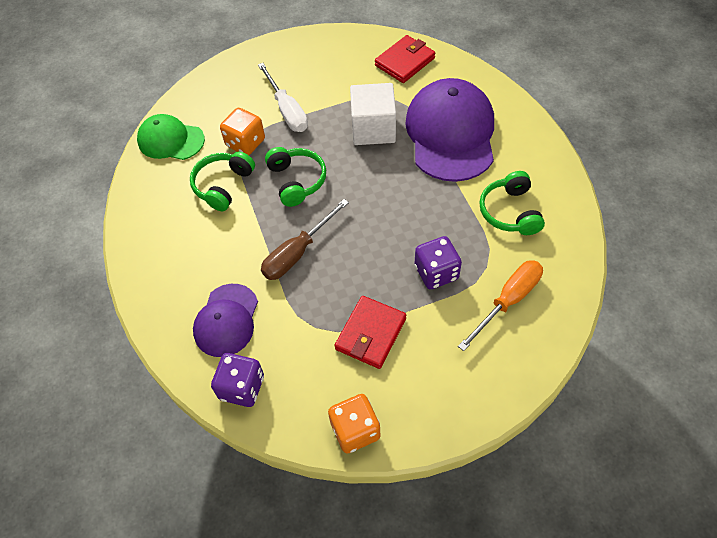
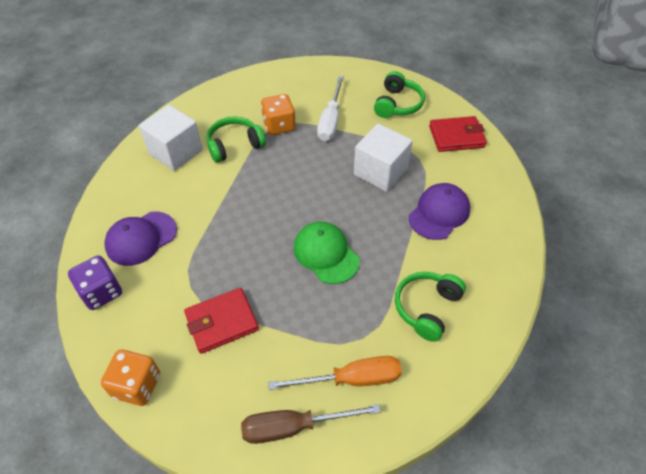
camera: 35 degrees right, 5 degrees down
green cap [137,114,205,160] -> green cap moved to [294,222,360,284]
brown screwdriver [261,199,349,280] -> brown screwdriver moved to [241,404,381,444]
green headphones [265,147,326,207] -> green headphones moved to [374,71,425,118]
purple cap [405,78,494,182] -> purple cap [409,183,470,240], size x0.57
purple dice [415,236,462,290] -> none
none -> white cube [139,105,203,171]

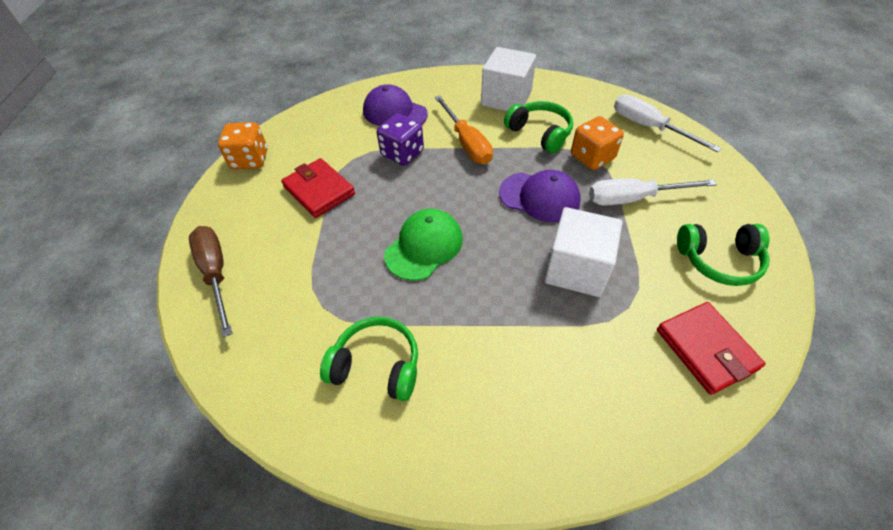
camera: 75 degrees right, 0 degrees up
purple dice [68,255,122,310] -> purple dice moved to [377,113,424,166]
orange screwdriver [268,356,402,390] -> orange screwdriver moved to [435,96,493,164]
purple cap [409,183,470,240] -> purple cap moved to [499,170,581,222]
none -> white screwdriver [614,94,721,152]

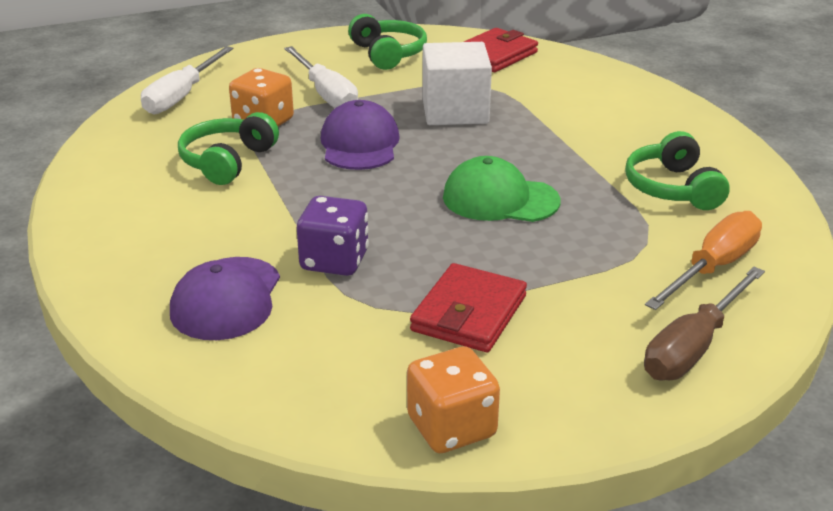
camera: 115 degrees left, 20 degrees down
orange screwdriver [435,96,493,164] -> orange screwdriver moved to [645,211,762,310]
white cube [481,47,536,111] -> none

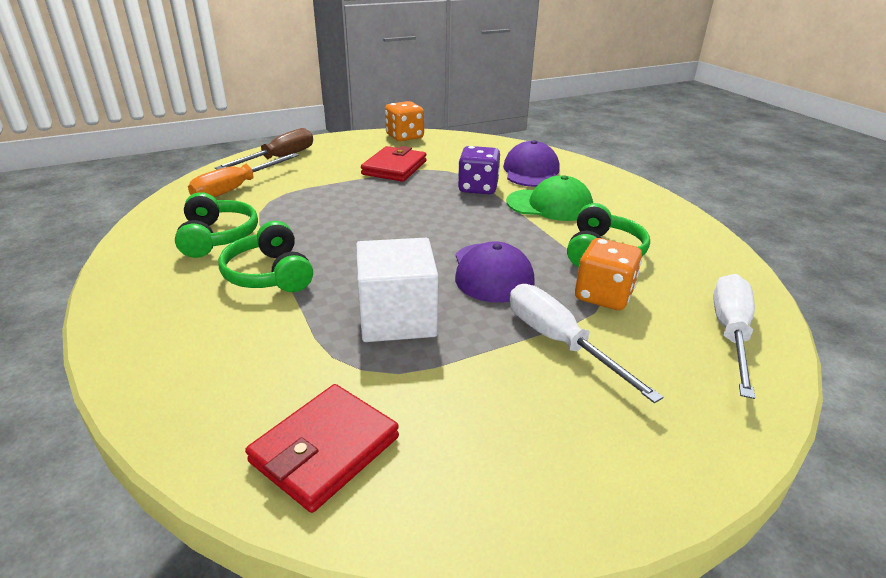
camera: 175 degrees right, 0 degrees up
green headphones [348,14,427,70] -> green headphones moved to [218,221,313,292]
green cap [443,156,560,222] -> green cap moved to [506,175,593,221]

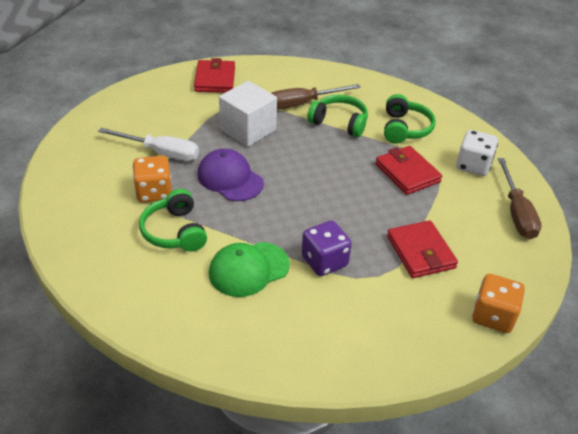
camera: 140 degrees right, 10 degrees up
green headphones [175,192,258,258] -> green headphones turned 120 degrees counterclockwise [384,94,436,143]
orange screwdriver [188,153,299,198] -> white dice [456,130,498,176]
purple cap [503,140,560,187] -> none
white screwdriver [714,274,755,399] -> none
none -> brown screwdriver [271,84,361,109]
none -> red wallet [375,146,442,195]

